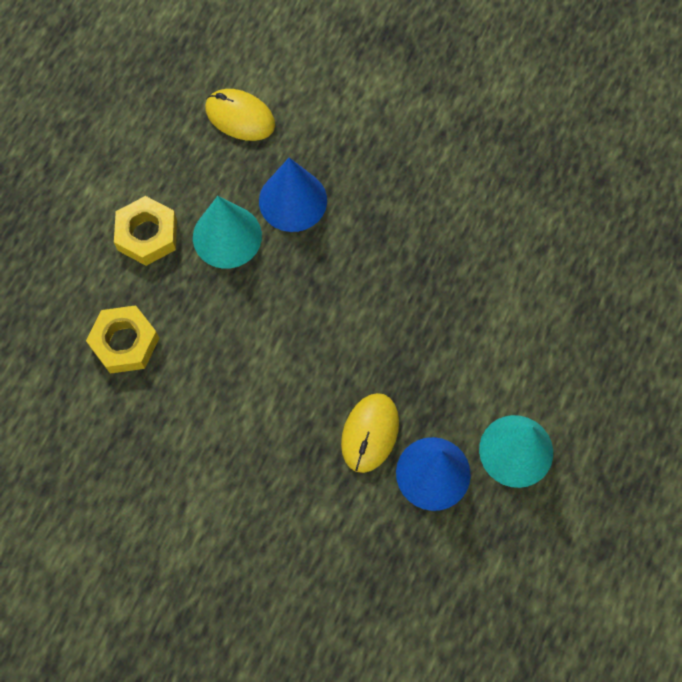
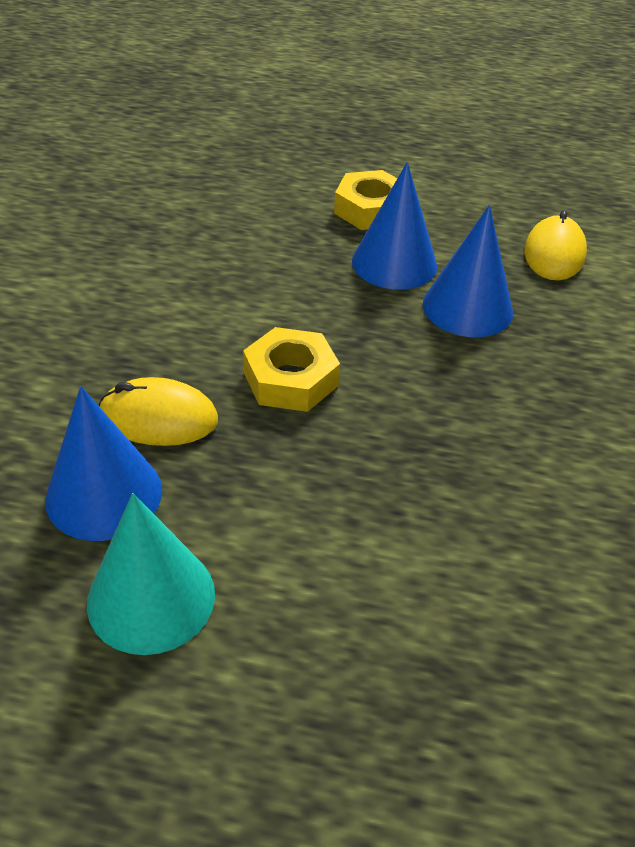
camera: 75 degrees right, 25 degrees down
yellow nut [86,305,159,374] -> yellow nut moved to [243,327,340,412]
turquoise cone [193,196,262,269] -> blue cone [352,162,437,290]

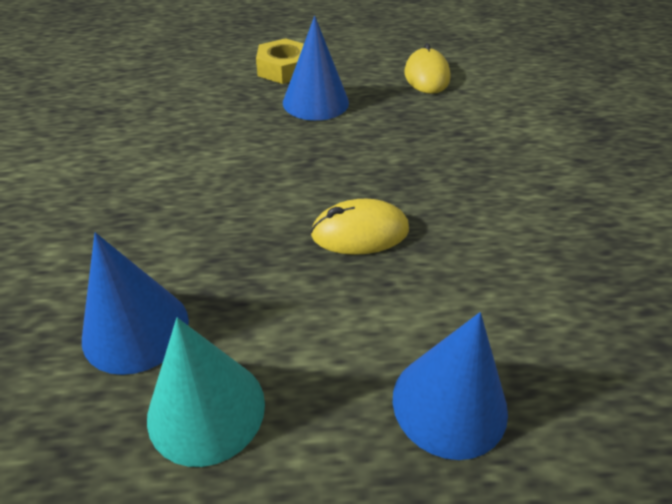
camera: 15 degrees left, 0 degrees up
yellow mouse [99,377,218,446] -> yellow mouse moved to [310,199,409,255]
yellow nut [243,327,340,412] -> none
blue cone [423,205,513,337] -> blue cone moved to [393,312,508,460]

